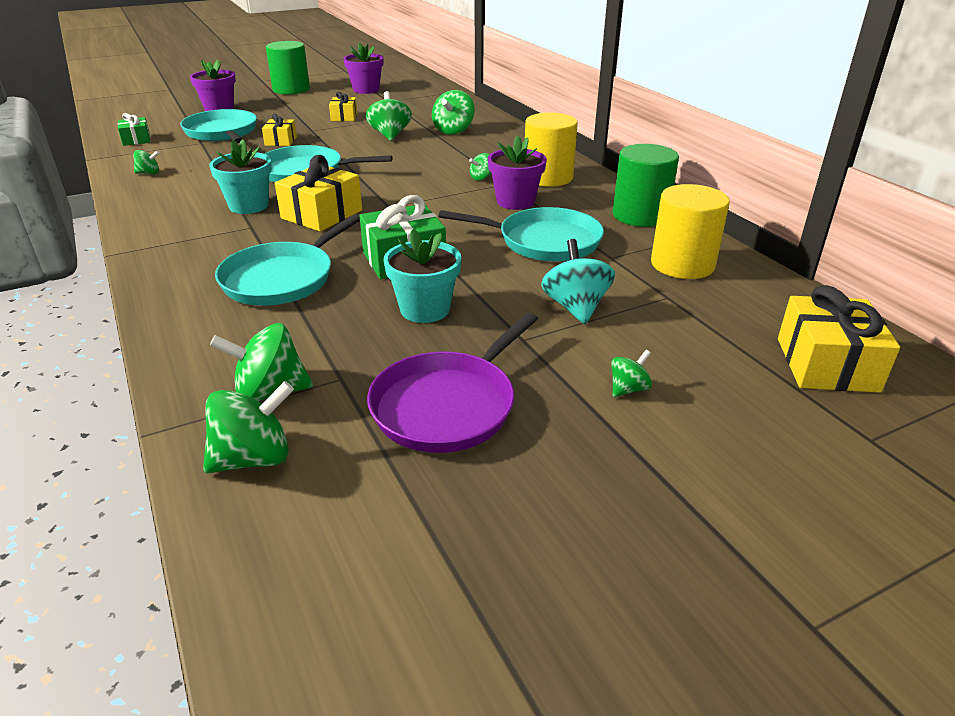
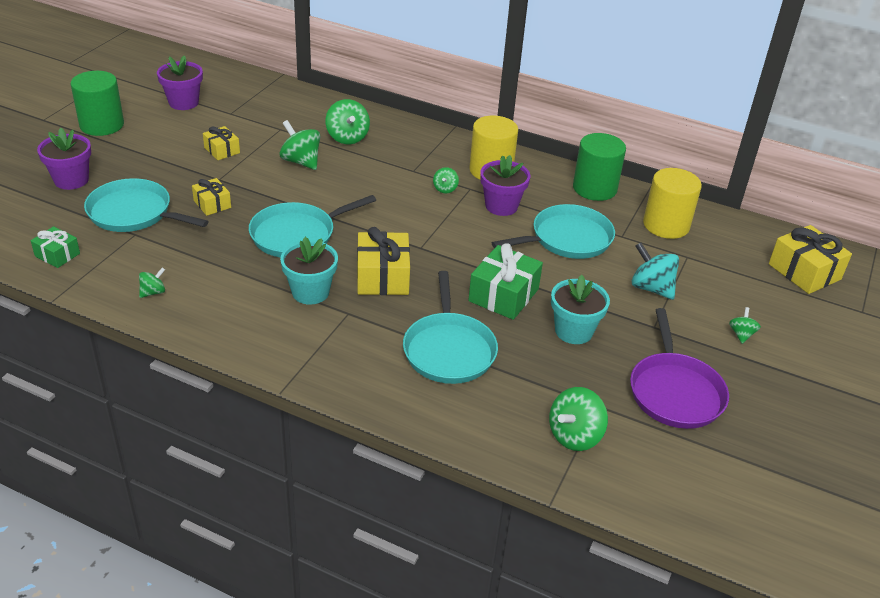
camera: 40 degrees left, 5 degrees up
green spinning top [203,381,294,474] -> none

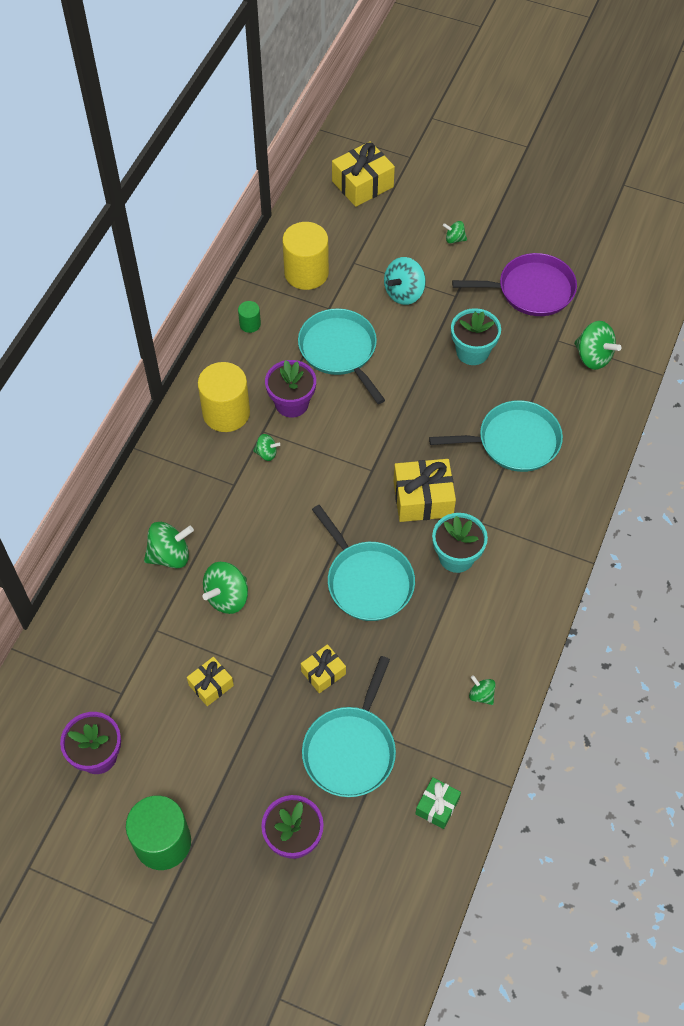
camera: 90 degrees left, 20 degrees up
green gift [468,243,543,320] -> none
green cylinder [573,133,626,201] -> green cylinder [238,301,261,333], size x0.47

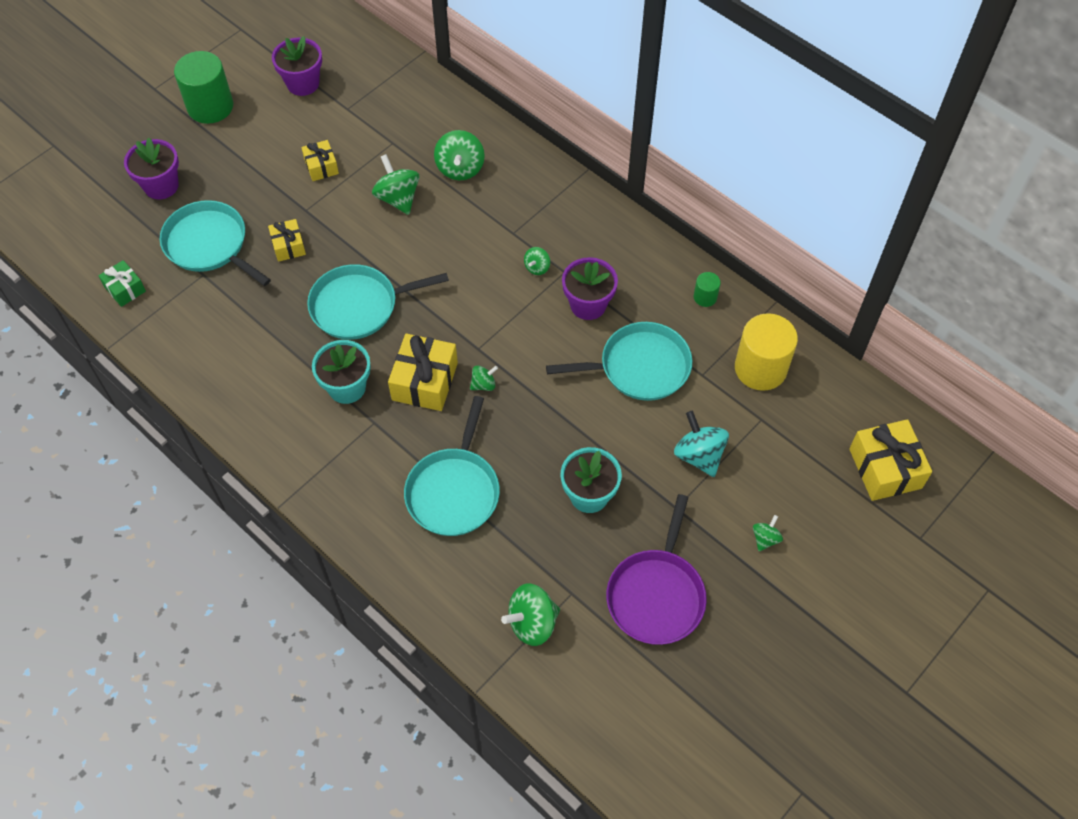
camera: 110 degrees right, 0 degrees up
yellow cylinder [198,362,250,432] -> none
green spinning top [469,675,496,705] -> green spinning top moved to [470,365,498,391]

